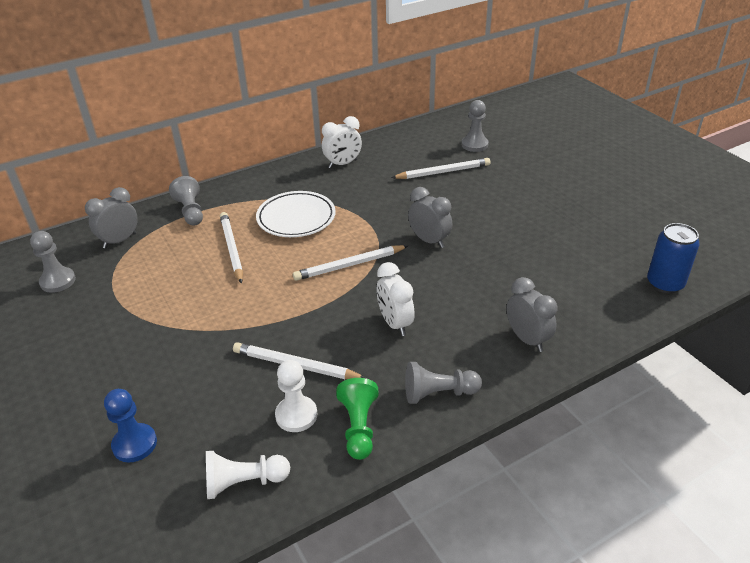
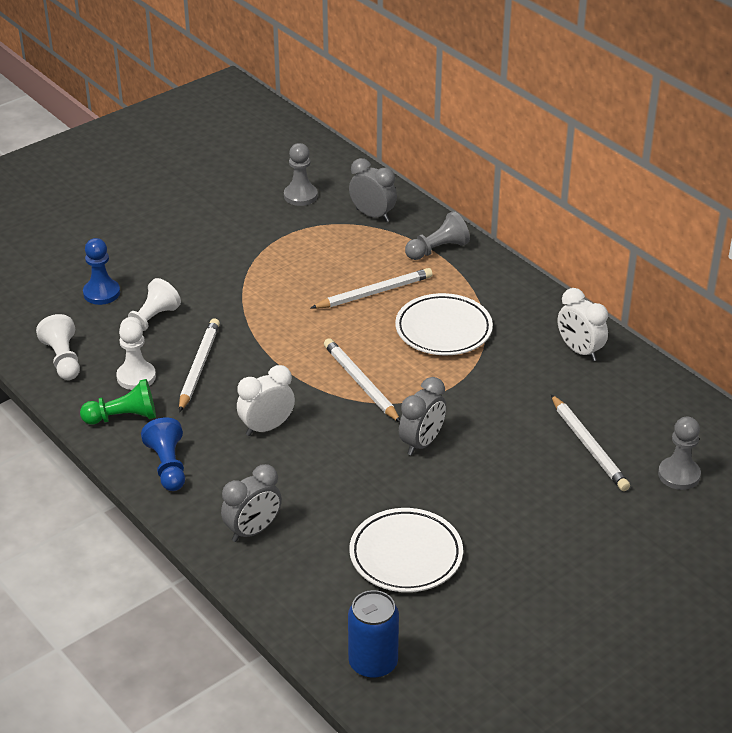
camera: 80 degrees right, 0 degrees up
grey pawn [405,362,482,404] -> blue pawn [141,417,185,491]
none -> white pawn [120,278,181,331]
none -> white plate [349,508,463,592]

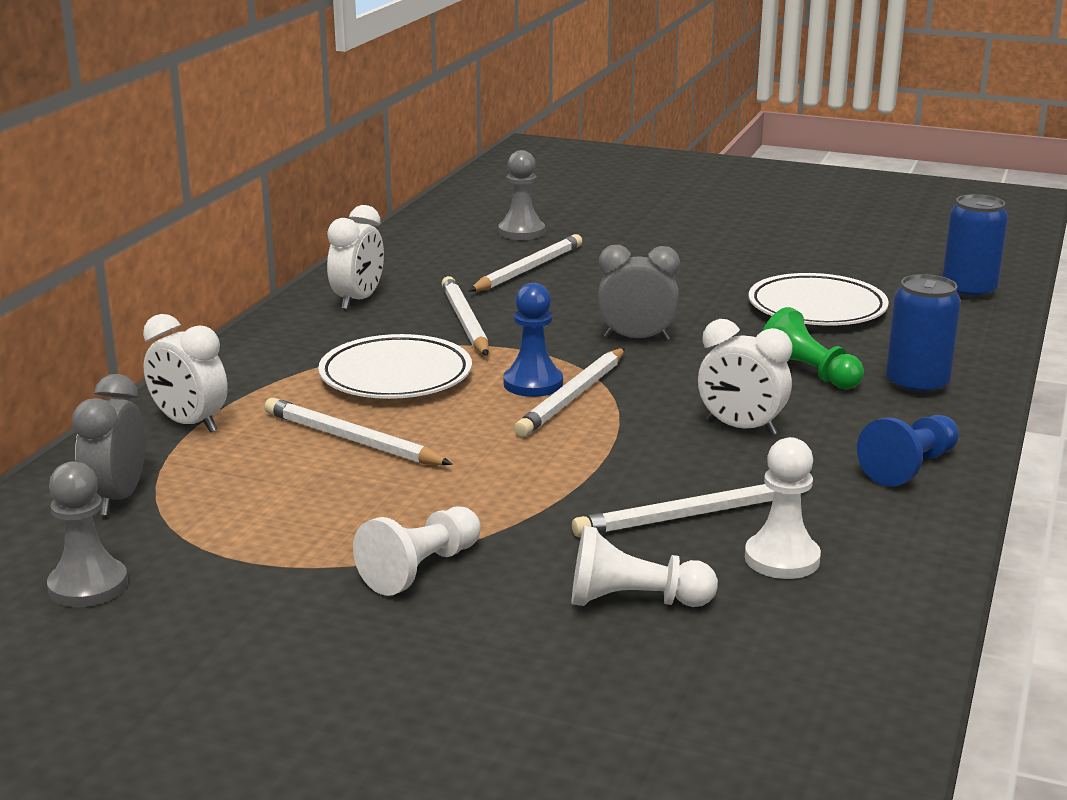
camera: 120 degrees left, 15 degrees down
white pawn [36,314,80,380] -> white pawn moved to [353,507,481,596]
green pawn [80,379,156,425] -> green pawn moved to [762,307,864,390]
blue pawn [83,238,120,305] -> blue pawn moved to [503,283,563,397]
grey clock [221,464,282,542] -> blue can [886,274,961,396]
grey pawn [405,211,470,260] -> white clock [143,314,228,433]
none -> white pencil [441,276,489,356]

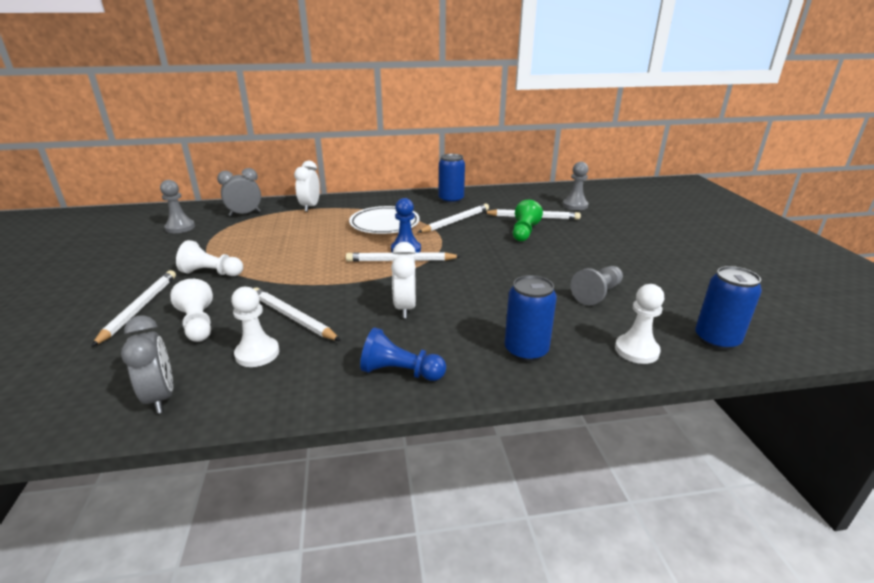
camera: 60 degrees right, 5 degrees up
white pencil [264,398,453,465] -> white pencil moved to [91,270,176,347]
white clock [327,205,384,310] -> blue can [439,154,465,204]
grey clock [598,245,680,341] -> grey clock moved to [121,315,173,414]
white plate [749,273,889,326] -> grey pawn [571,266,623,305]
green pawn [762,307,864,390] -> green pawn moved to [513,200,543,241]
none -> white pawn [615,284,664,364]

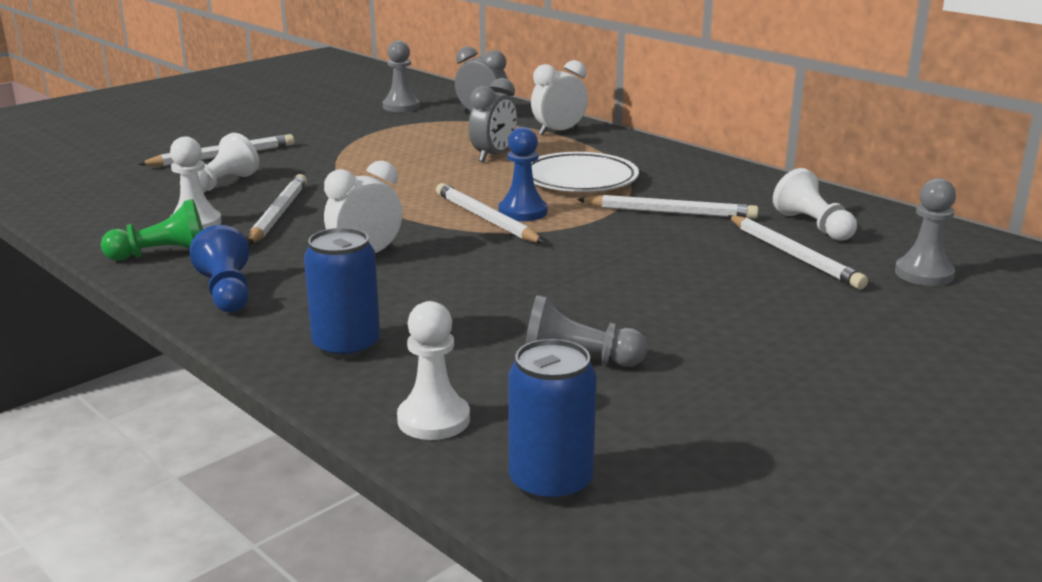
camera: 55 degrees right, 5 degrees down
grey clock [121,315,173,414] -> grey clock moved to [468,78,517,162]
white pawn [176,240,243,276] -> white pawn moved to [773,168,857,241]
blue can [439,154,465,204] -> none
green pawn [513,200,543,241] -> green pawn moved to [101,199,203,261]

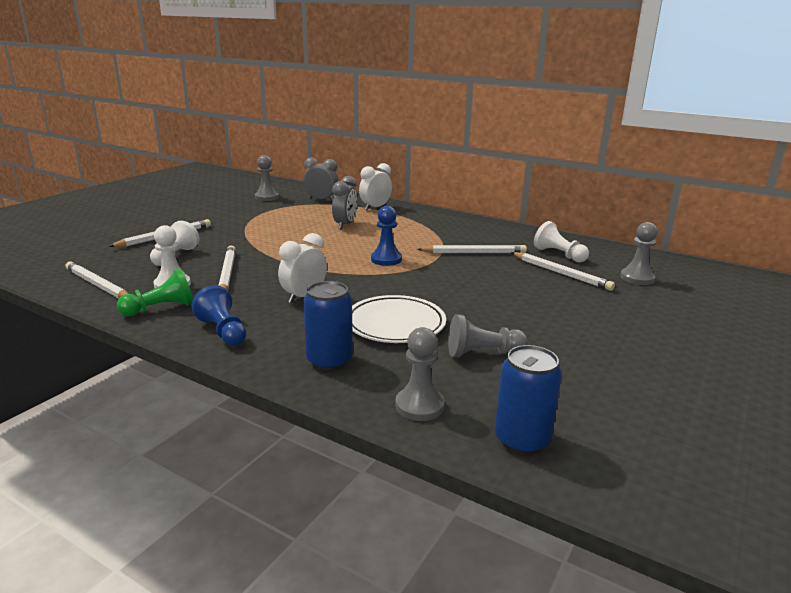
camera: 15 degrees left, 0 degrees up
white pawn [397,301,470,440] -> grey pawn [395,327,445,421]
white pencil [436,183,544,243] -> white pencil moved to [65,261,128,298]
white plate [531,152,639,192] -> white plate moved to [352,295,446,343]

